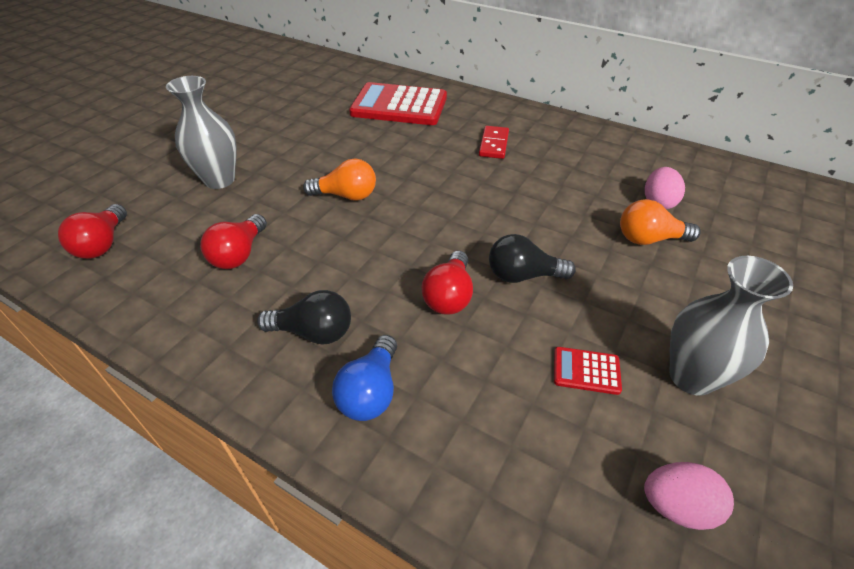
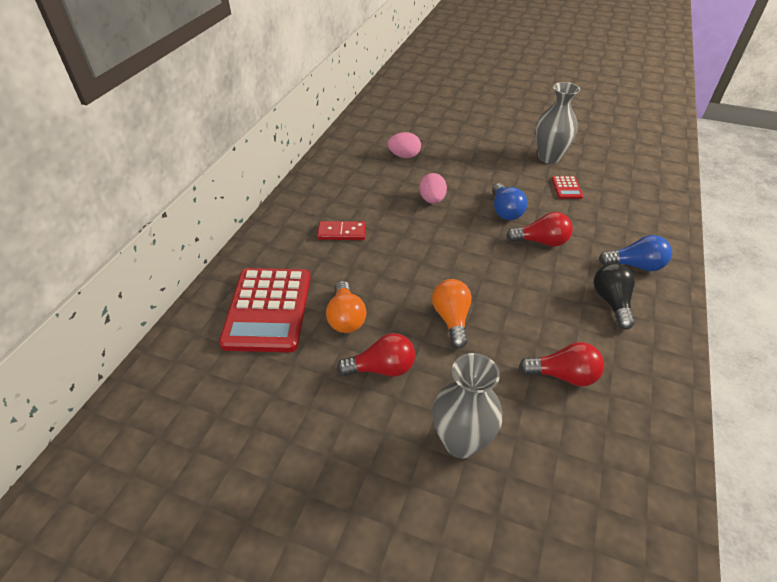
camera: 100 degrees left, 0 degrees up
red light bulb [58,204,127,259] -> red light bulb moved to [337,333,415,377]
black light bulb [489,234,576,283] -> blue light bulb [492,183,527,220]
orange light bulb [620,199,701,245] -> orange light bulb moved to [326,281,366,333]
pink egg [644,462,734,530] -> pink egg moved to [419,173,447,204]

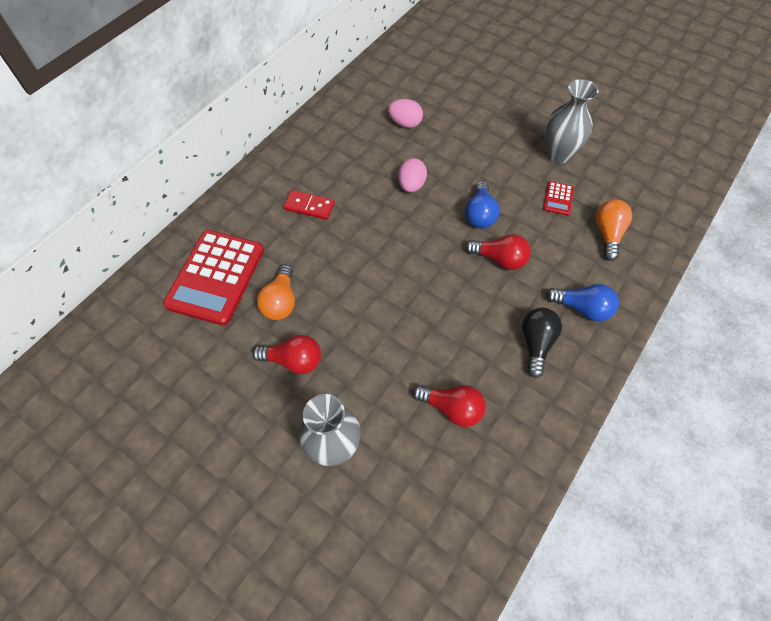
camera: 15 degrees right, 15 degrees up
orange light bulb [432,279,472,348] -> orange light bulb moved to [595,199,632,261]

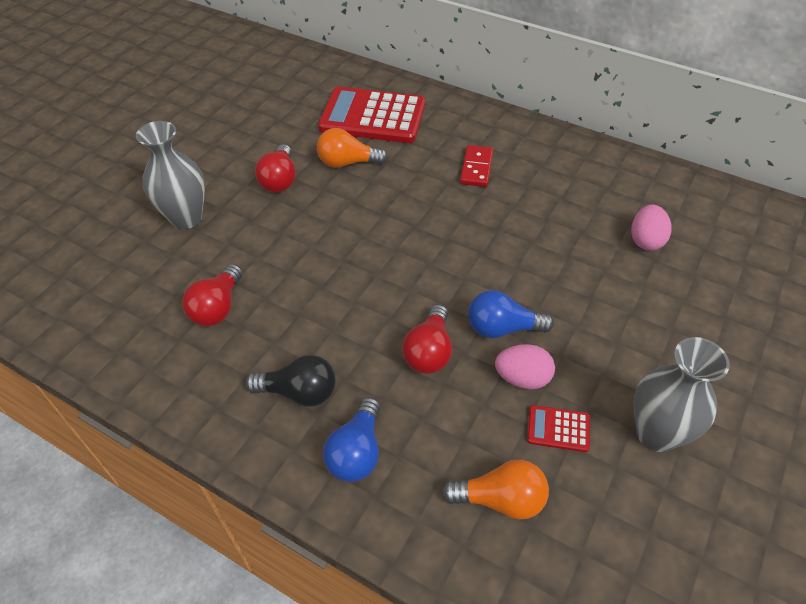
camera: 85 degrees right, 10 degrees down
pink egg [398,158,427,192] -> pink egg moved to [495,344,555,389]

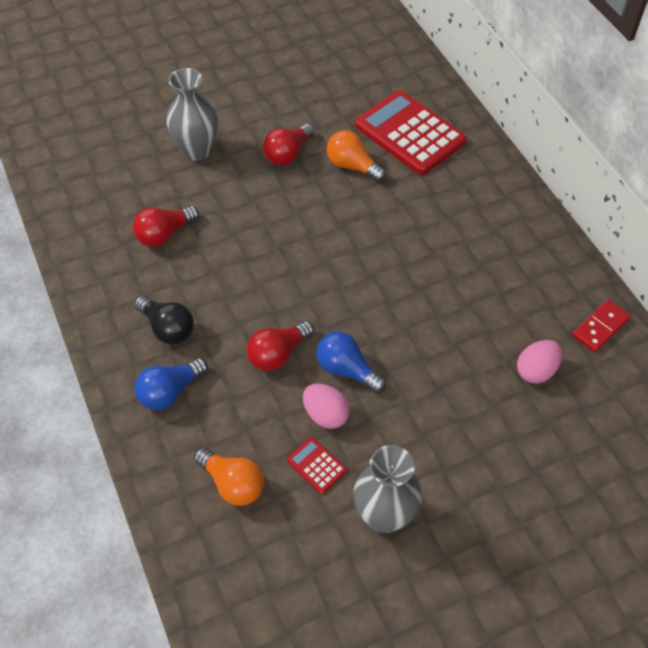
camera: 35 degrees right, 5 degrees up
red domino [460,145,493,187] -> red domino moved to [572,300,631,353]

